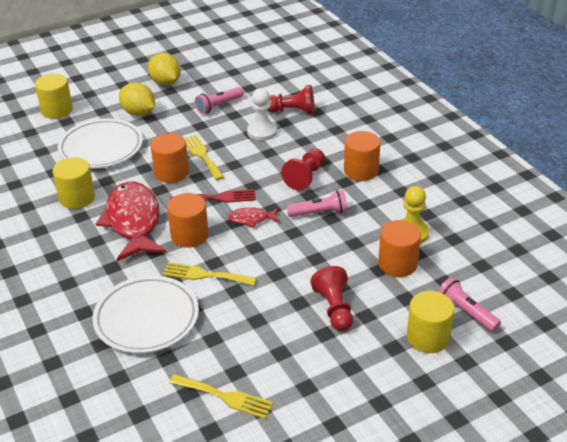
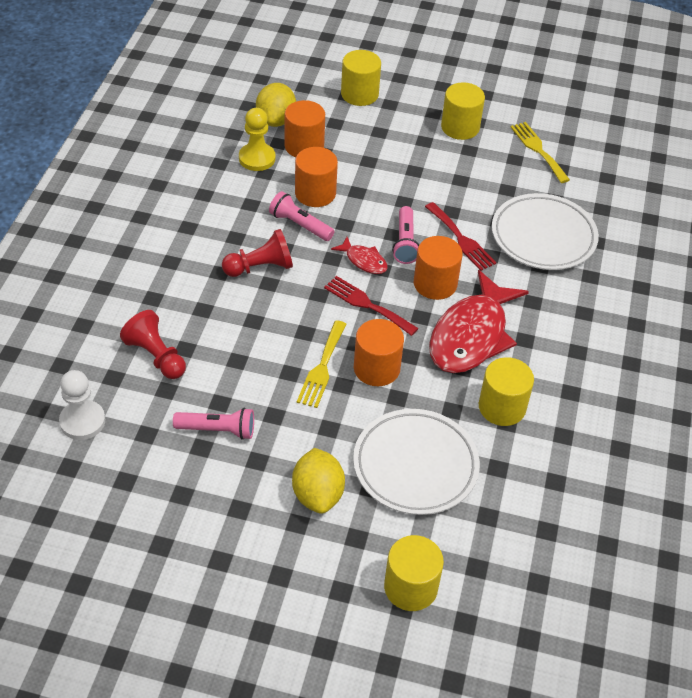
camera: 140 degrees left, 10 degrees up
yellow lemon [148,53,181,85] -> yellow lemon moved to [256,83,296,127]
yellow fork [163,262,257,286] -> red fork [425,202,496,271]
white pawn [247,88,277,141] -> white pawn moved to [59,370,105,440]
red pawn [310,266,353,331] -> none
orange cylinder [344,131,380,181] -> orange cylinder moved to [295,147,338,207]
pink flashlight [438,277,501,332] -> pink flashlight moved to [392,206,419,264]
none -> yellow cylinder [441,82,485,140]

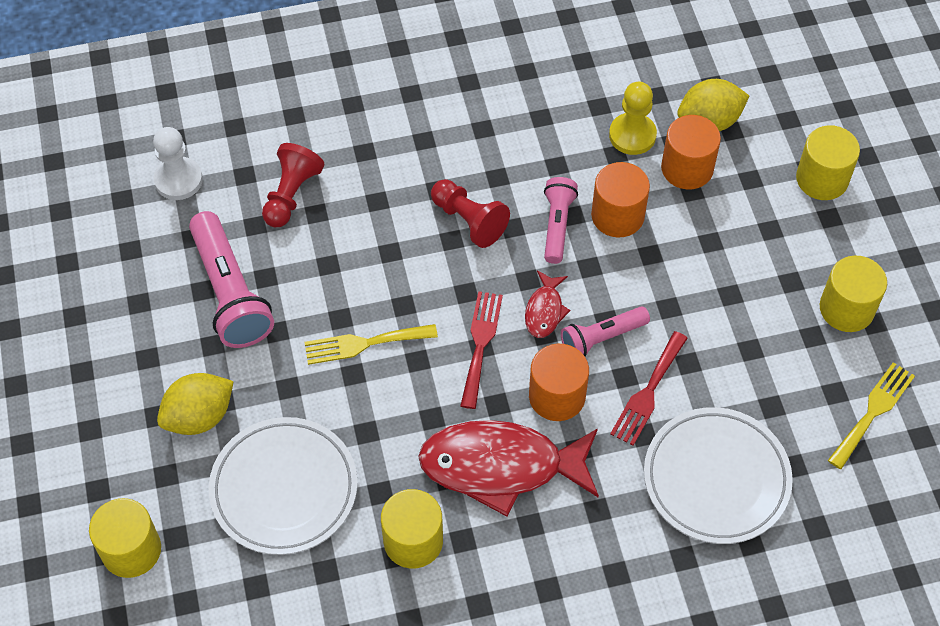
camera: 65 degrees right, 10 degrees up
pink flashlight [173,408,254,440] -> pink flashlight [189,211,274,348], size x1.69
orange cylinder [354,319,404,386] -> none

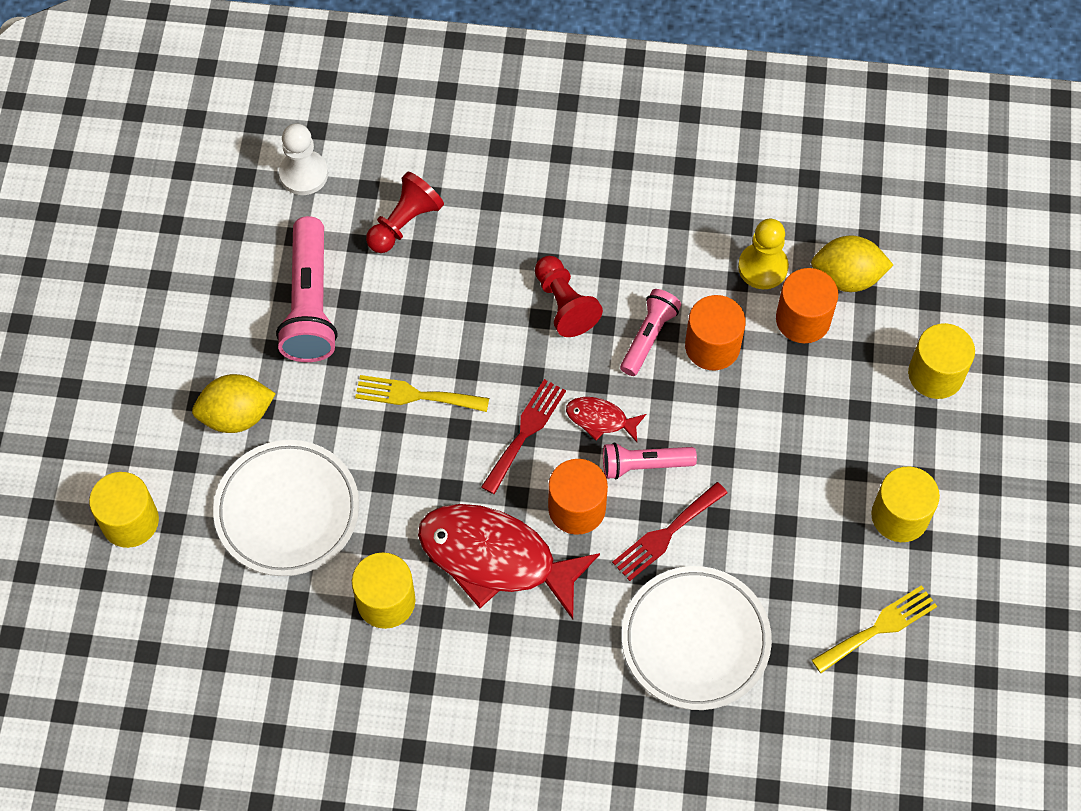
camera: 20 degrees right, 5 degrees up
red fish [525,270,570,338] -> red fish turned 75 degrees clockwise [566,397,646,442]

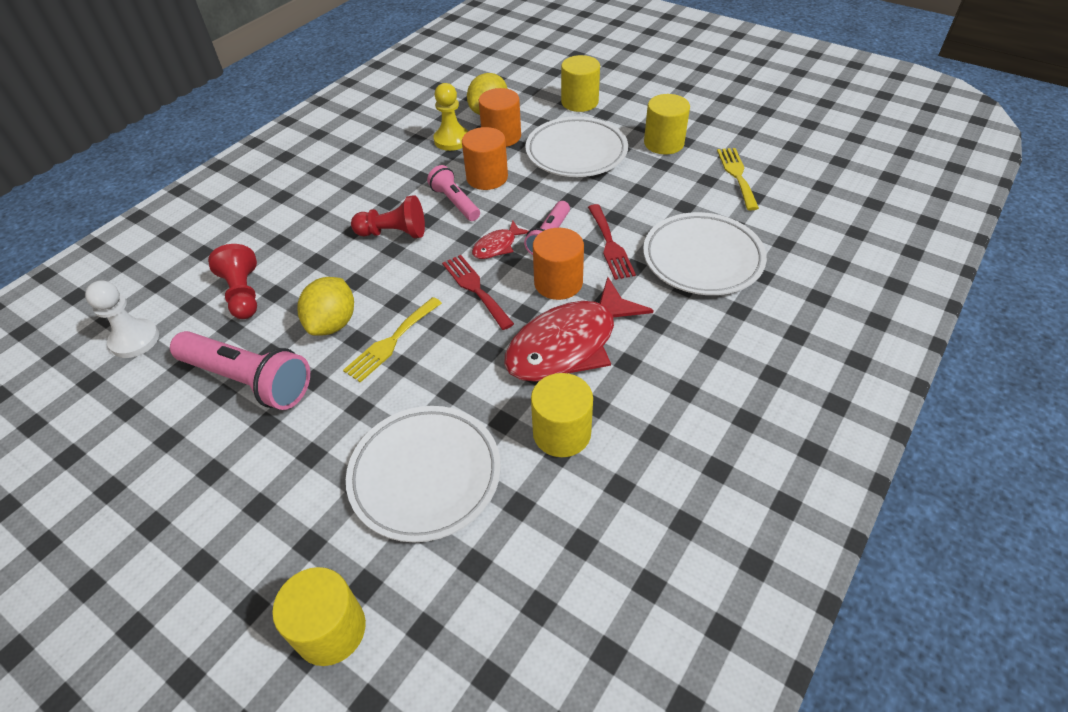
camera: 60 degrees left, 15 degrees down
yellow lemon [192,374,276,433] -> yellow lemon moved to [297,277,354,336]
none -> white plate [525,116,628,177]

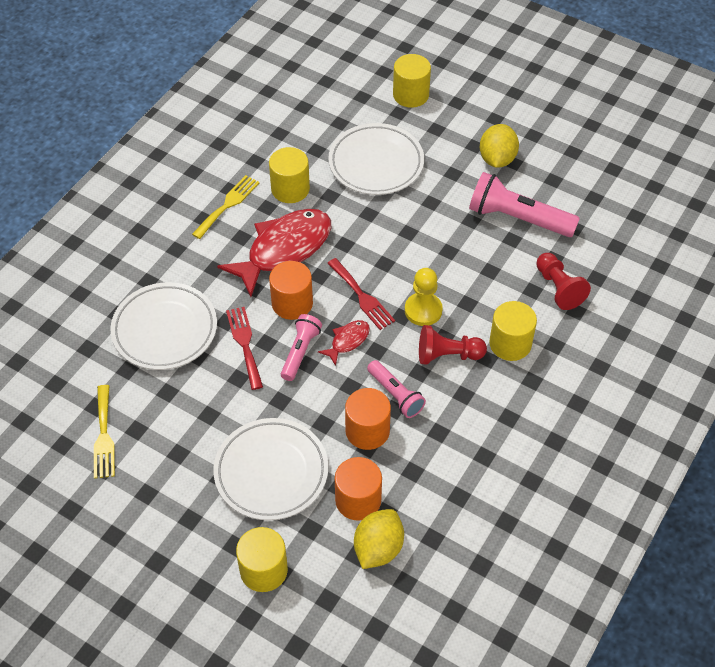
camera: 175 degrees right, 5 degrees up
white pawn [85,280,159,358] -> none
yellow lemon [297,277,354,336] -> yellow lemon moved to [480,124,519,168]
yellow fork [343,297,442,383] -> yellow fork moved to [192,175,260,239]
yellow pawn [433,83,469,151] -> yellow pawn moved to [405,268,443,326]
yellow cylinder [644,94,690,155] -> yellow cylinder moved to [489,301,537,361]

